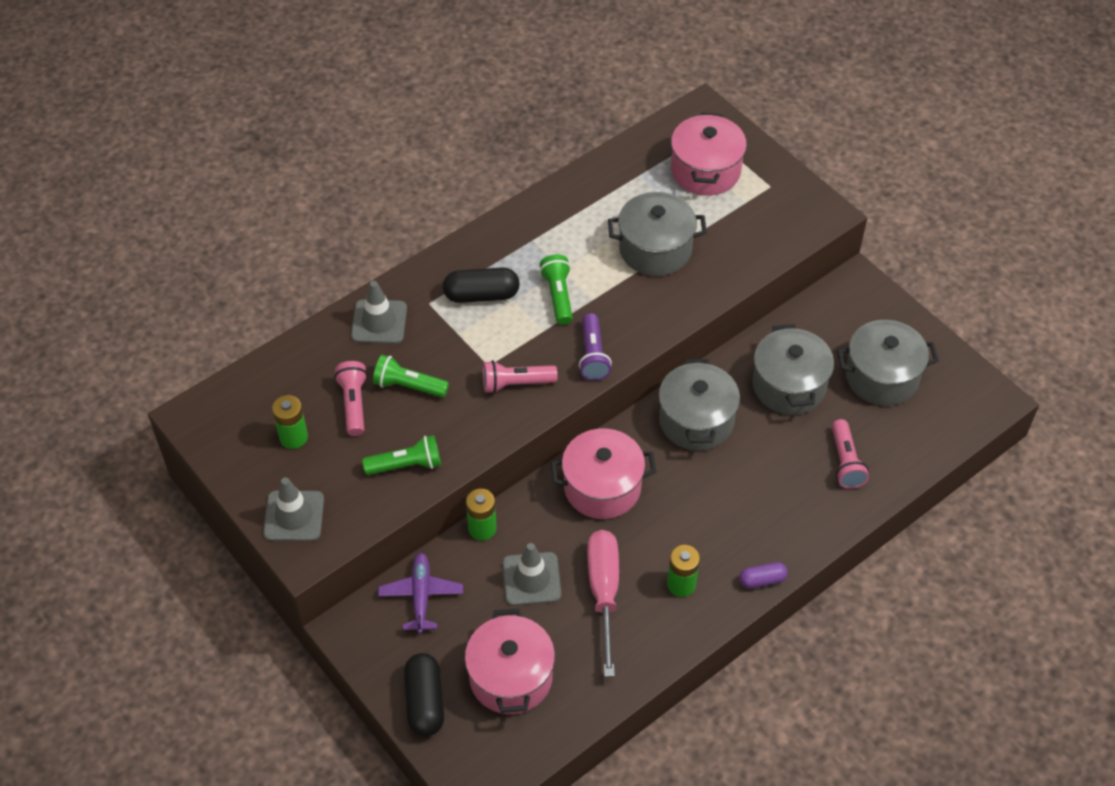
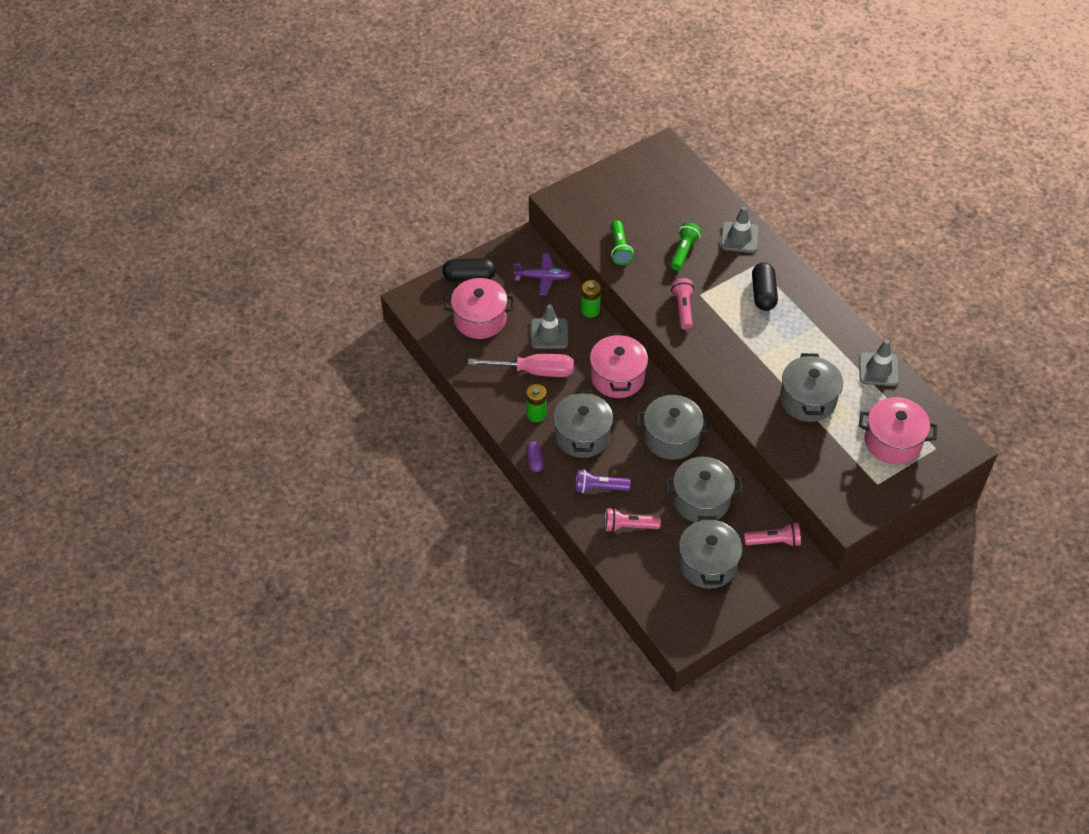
camera: 95 degrees right, 0 degrees up
grey traffic cone [263,477,324,541] -> grey traffic cone moved to [859,339,899,386]
green battery [272,395,308,449] -> none
pink flashlight [334,361,368,436] -> pink flashlight moved to [744,522,801,547]
green flashlight [539,254,573,325] -> none
purple flashlight [579,313,612,381] -> purple flashlight moved to [576,469,631,493]
none -> grey pot [553,390,613,458]

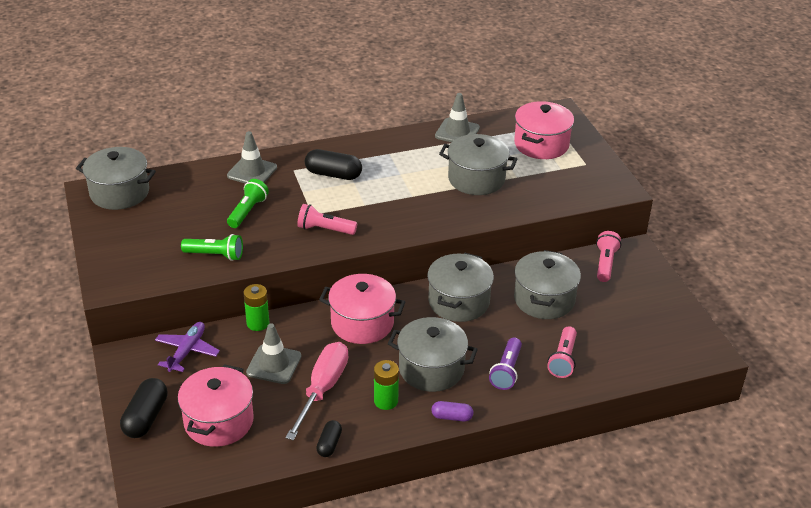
camera: 75 degrees left, 15 degrees down
green flashlight [671,222,701,271] -> green flashlight turned 75 degrees clockwise [227,179,269,228]
grey pot [679,516,742,589] -> grey pot moved to [76,147,156,210]
none -> black capsule [316,420,342,457]

